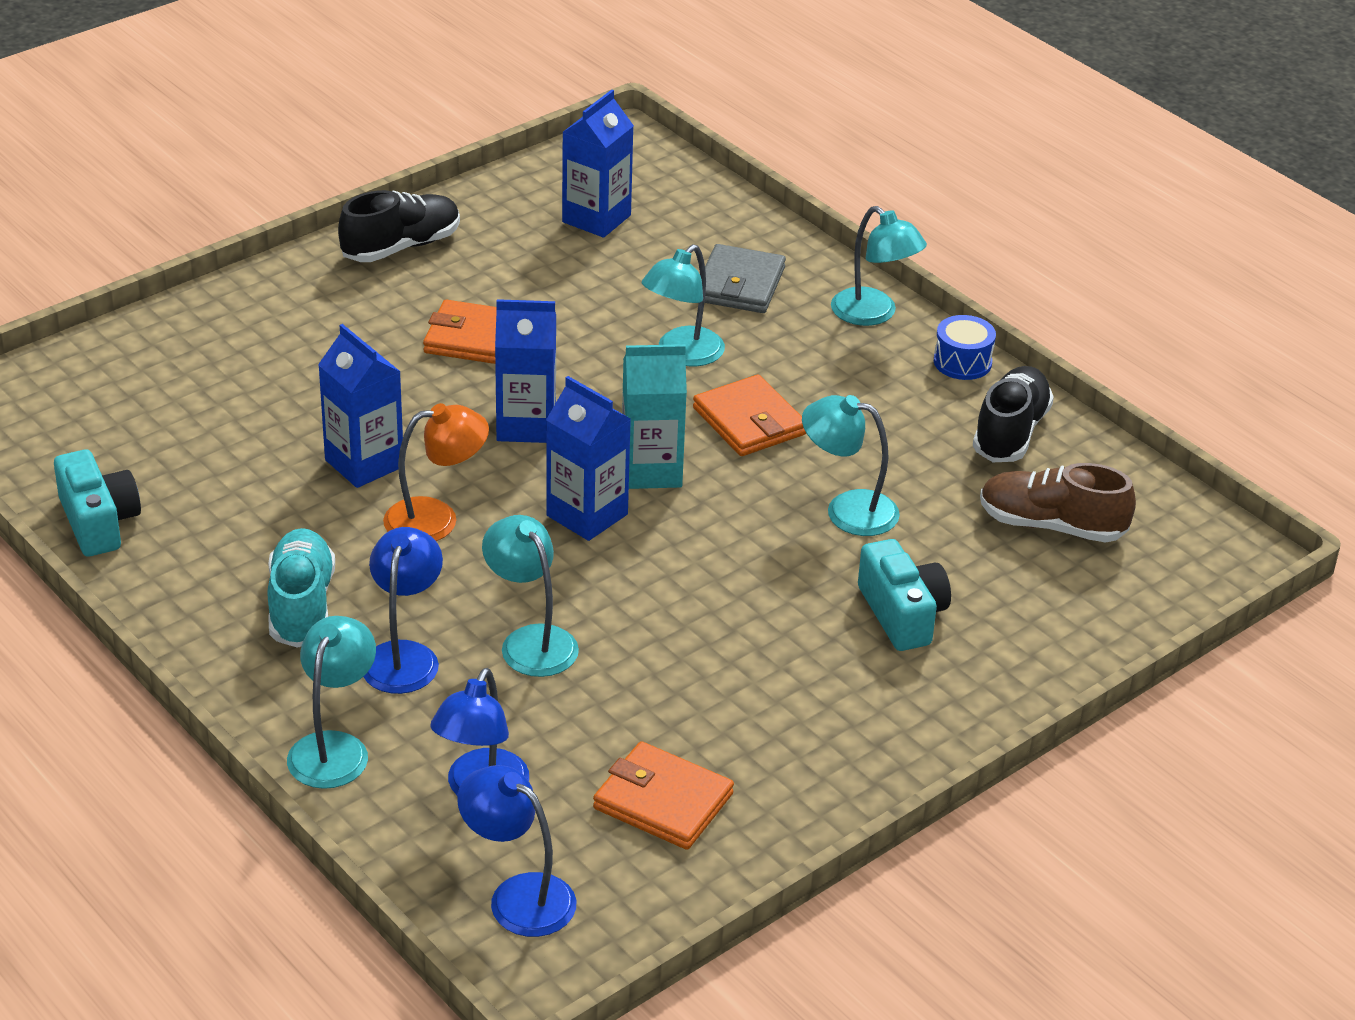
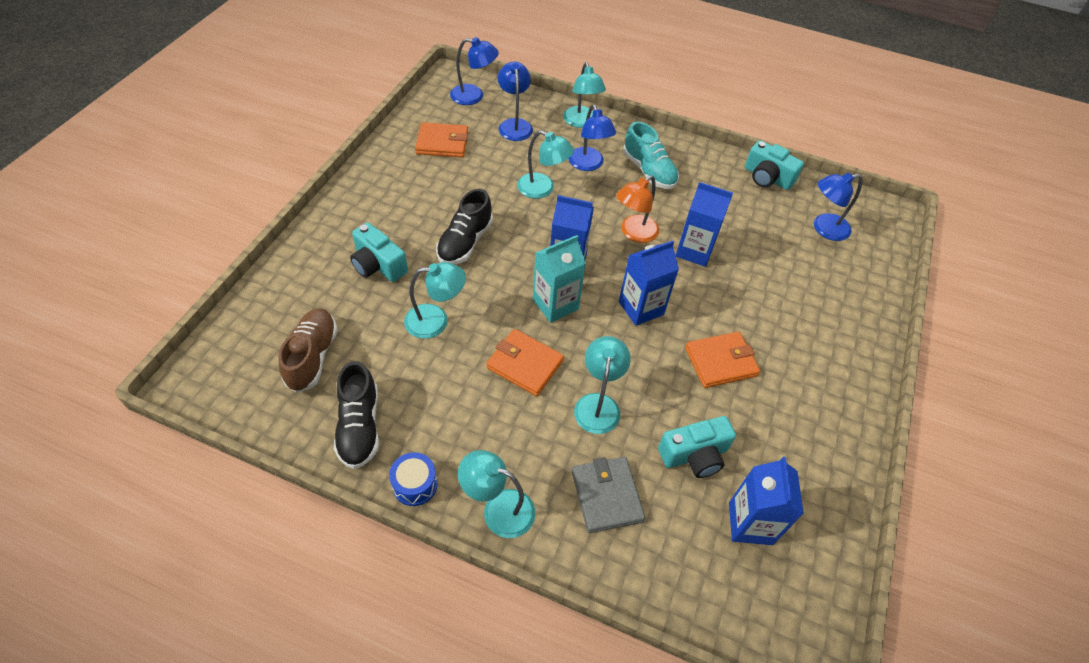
camera: 150 degrees right, 15 degrees up
black shoe [338,190,460,262] -> black shoe moved to [436,189,493,264]
brown shoe [980,463,1136,543] -> brown shoe turned 75 degrees counterclockwise [278,308,338,393]
none -> turquoise camera [658,416,736,478]
none -> blue lamp [814,172,863,241]

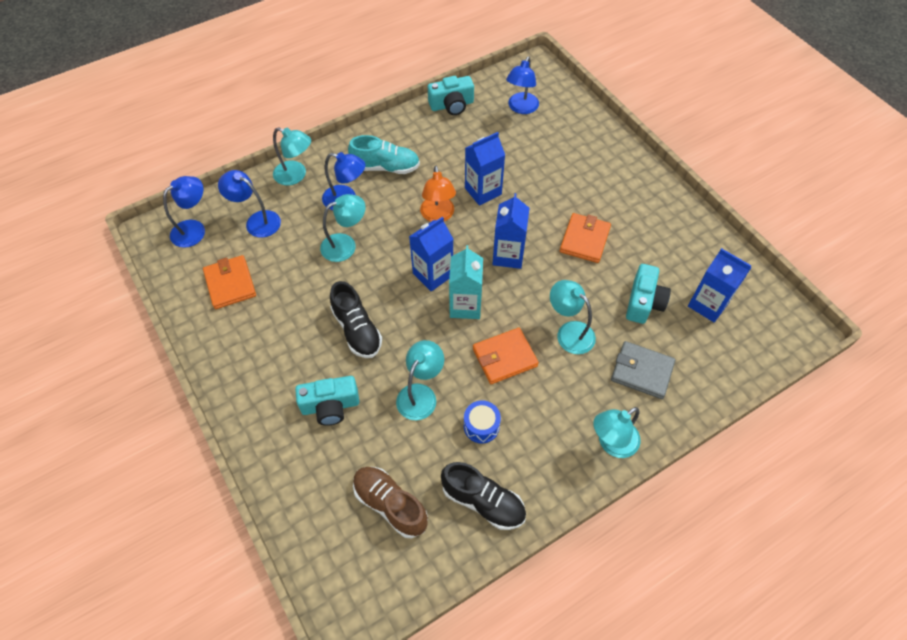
camera: 50 degrees left, 5 degrees up
blue drum [389,452,437,506] -> blue drum moved to [464,400,501,444]
orange wallet [415,122,468,158] -> orange wallet turned 60 degrees counterclockwise [203,255,256,309]

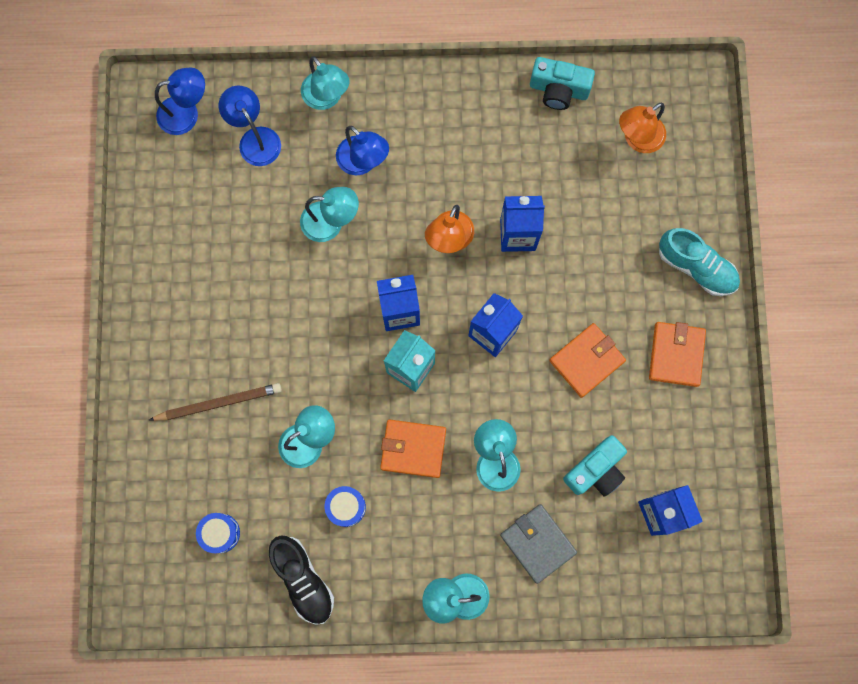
camera: 30 degrees right, 20 degrees up
orange wallet [203,255,256,309] -> orange wallet moved to [649,322,706,387]
turquoise camera [295,376,359,426] -> brown pencil [149,383,282,421]
black shoe [330,281,382,358] -> none
turquoise shoe [348,135,420,174] -> turquoise shoe moved to [659,228,740,296]
brown shoe [353,467,428,538] -> blue drum [196,513,240,553]
blue lamp [506,56,539,114] -> orange lamp [619,103,666,153]

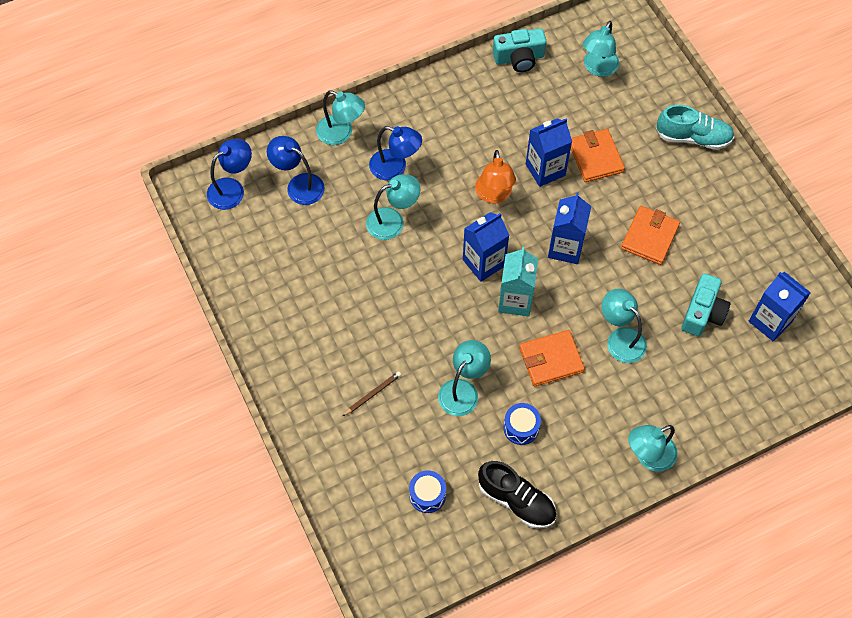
camera: 25 degrees left, 15 degrees down
brown pencil [149,383,282,421] -> brown pencil [343,371,401,416], size x0.59
grey wallet [500,504,577,584] -> none
orange lamp [619,103,666,153] -> turquoise lamp [583,21,619,77]
orange wallet [649,322,706,387] -> orange wallet moved to [571,129,625,182]

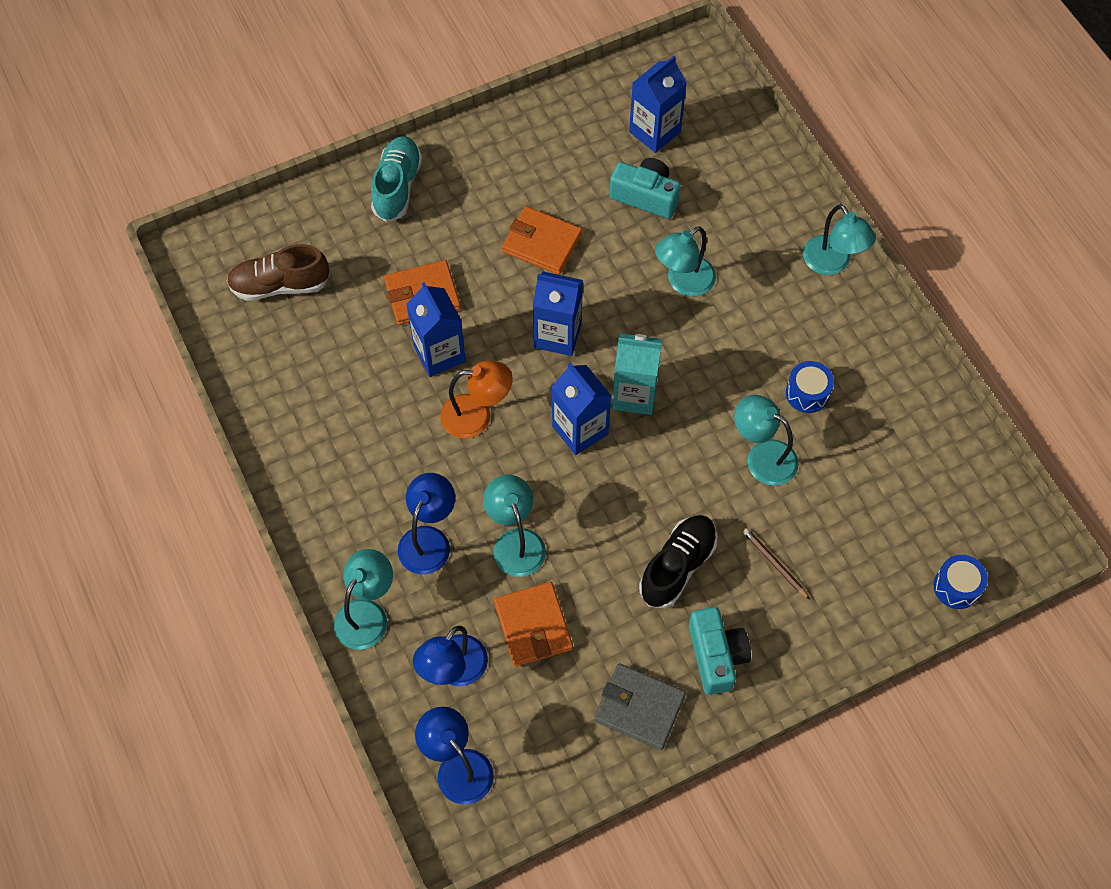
camera: 90 degrees left, 0 degrees up
blue drum [409,470,446,513] -> blue drum moved to [933,555,988,609]
black shoe [478,461,556,529] -> black shoe moved to [639,515,717,608]
turquoise camera [493,28,547,72] -> turquoise camera moved to [689,607,751,695]
orange wallet [519,330,585,386] -> orange wallet moved to [494,582,573,667]
turquoise lamp [583,21,619,77] -> brown shoe [226,244,330,301]
none -> grey wallet [594,663,686,750]

